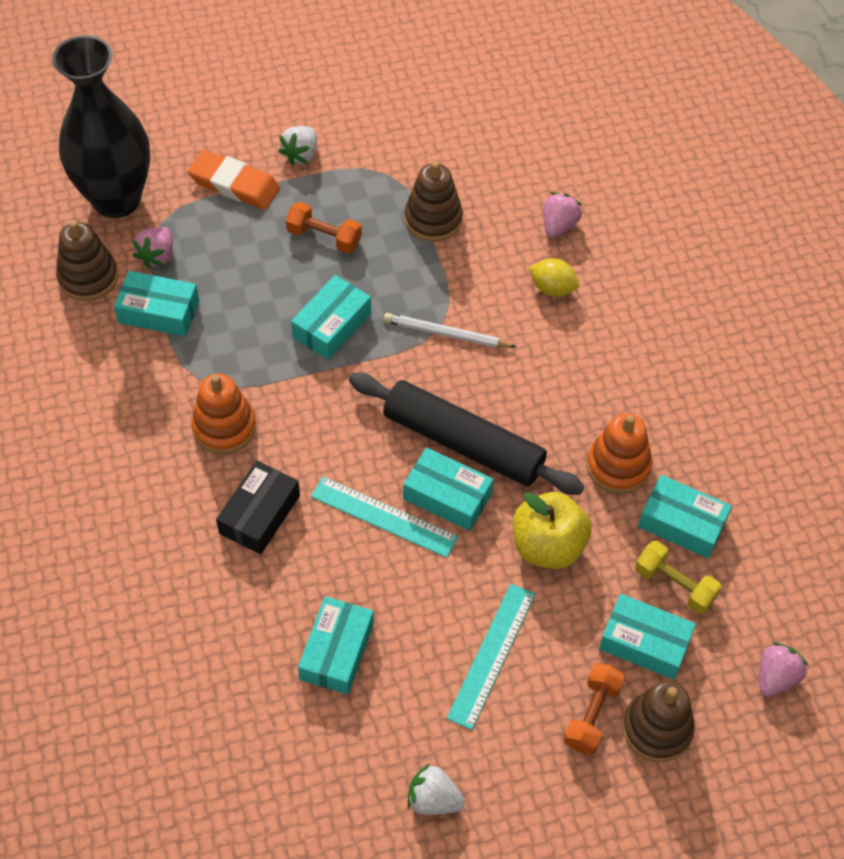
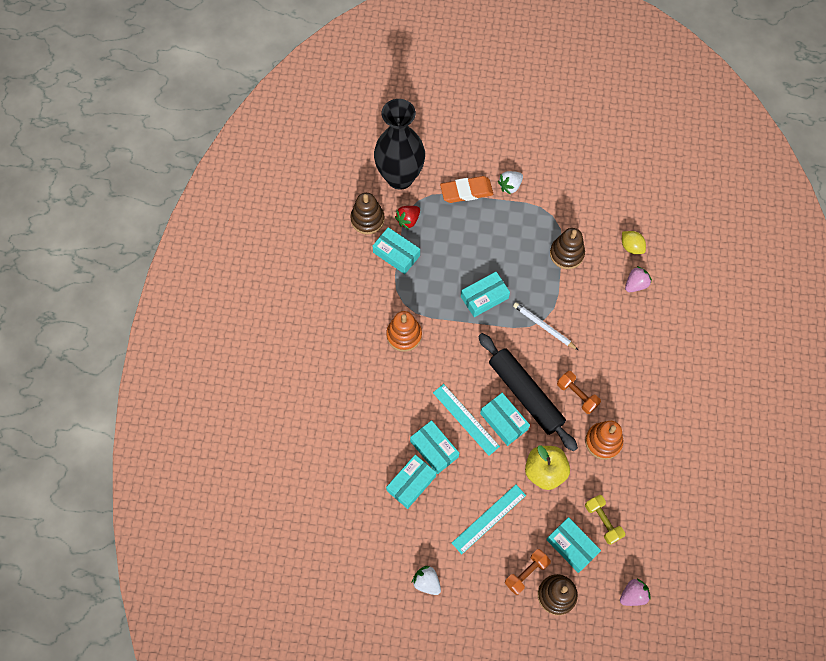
camera: 25 degrees right, 10 degrees up
pink strawberry [132,227,173,269] -> red strawberry [395,206,420,229]
orange eraser [188,150,280,210] -> orange eraser turned 60 degrees counterclockwise [440,176,493,203]
black box [216,461,300,555] -> none
orange dumbbell [286,202,362,253] -> orange dumbbell moved to [557,371,601,414]
yellow lemon [529,258,579,297] -> yellow lemon moved to [622,231,646,254]
turquoise box [638,475,732,558] -> turquoise box moved to [410,420,459,474]

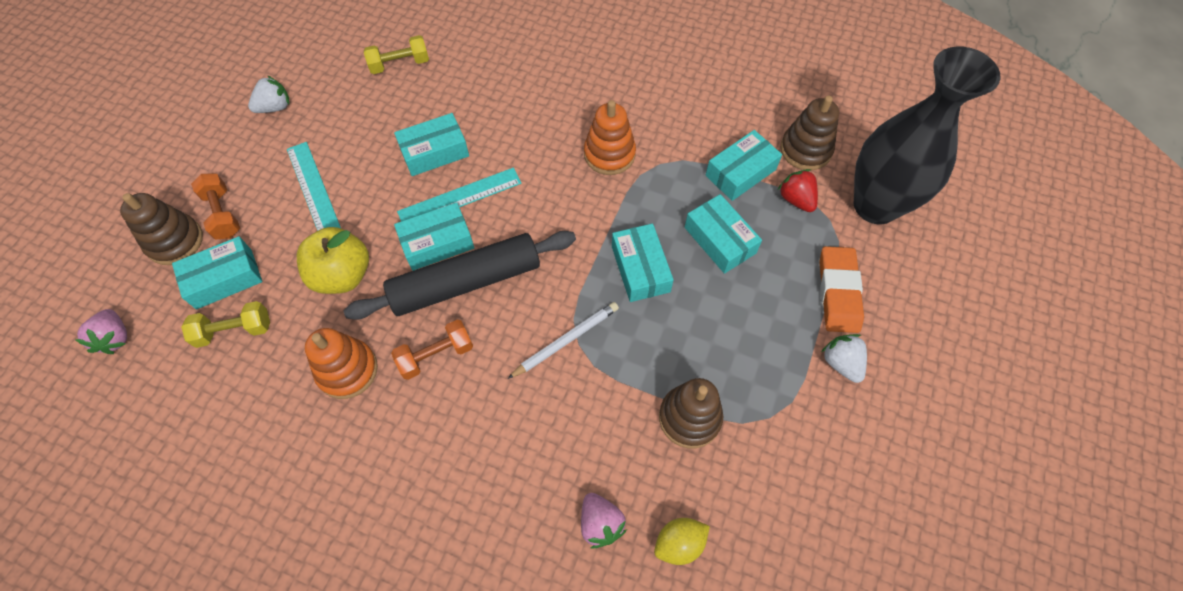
camera: 105 degrees right, 5 degrees down
turquoise box [386,455,436,509] -> turquoise box moved to [685,194,762,274]
none -> yellow dumbbell [364,35,429,74]

